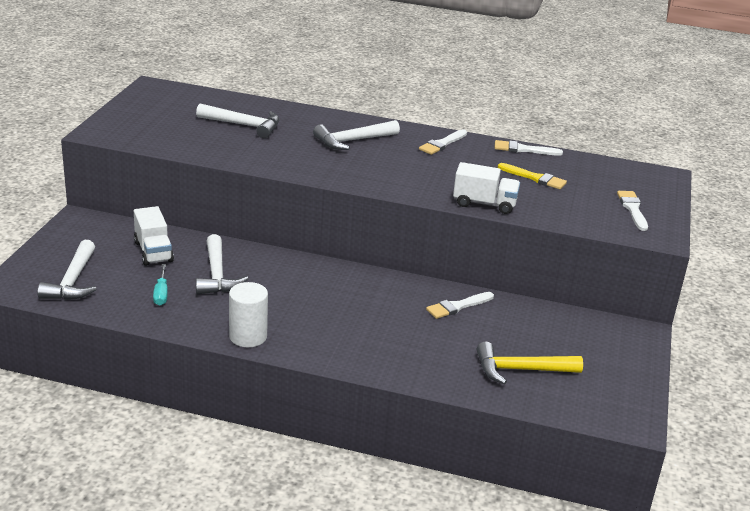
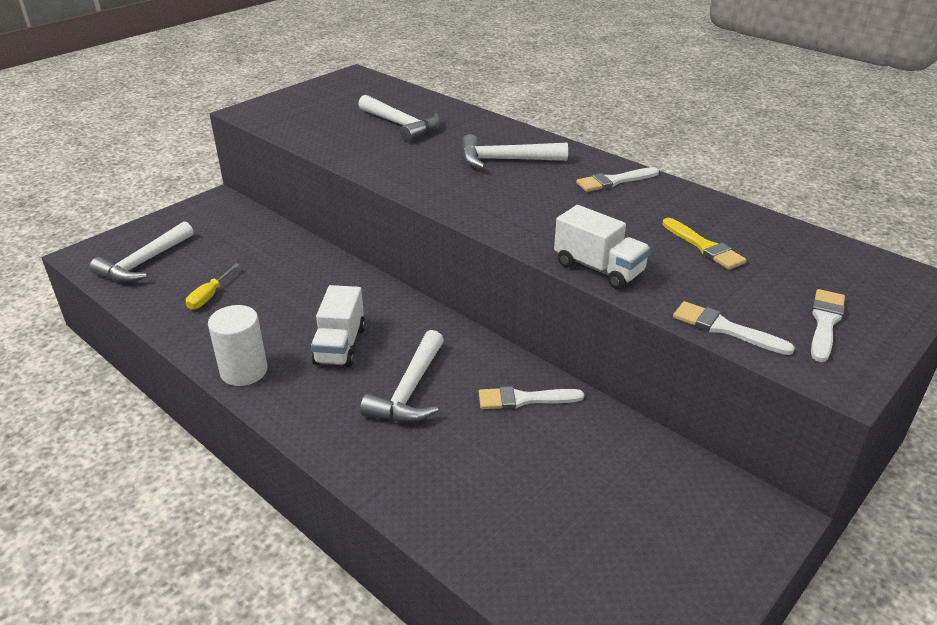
camera: 30 degrees right, 5 degrees up
white truck [134,206,174,266] -> white truck moved to [311,285,365,367]
turquoise screwdriver [153,264,168,306] -> yellow screwdriver [186,263,239,310]
white hammer [196,234,248,295] -> white hammer moved to [360,330,444,423]
yellow hammer [477,342,583,385] -> none
white brush [495,140,563,156] -> white brush moved to [673,301,795,355]

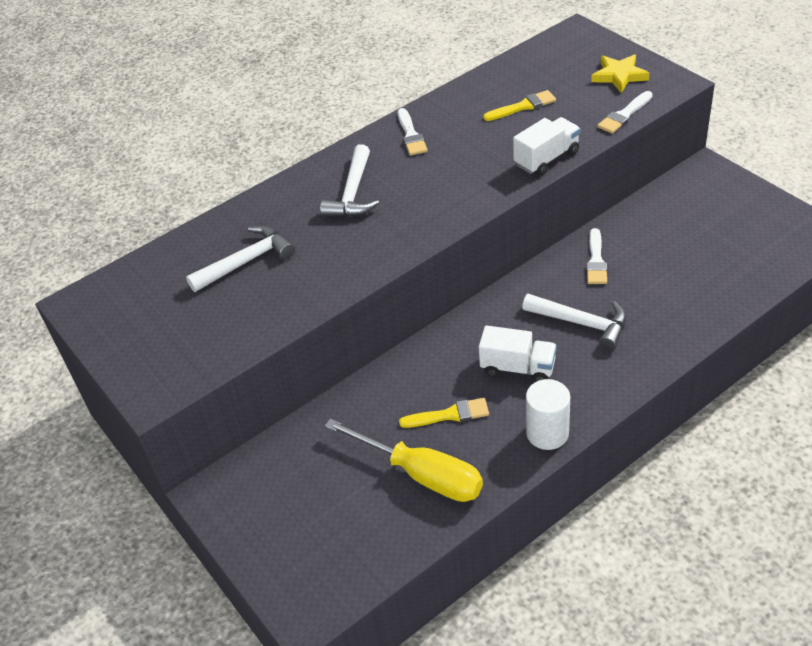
camera: 75 degrees left, 10 degrees up
white hammer [90,221,194,283] -> none
yellow screwdriver [186,263,239,310] -> yellow screwdriver [324,419,483,502], size x2.13
white brush [811,289,845,362] -> yellow star [591,54,650,93]
none -> yellow brush [399,398,489,428]

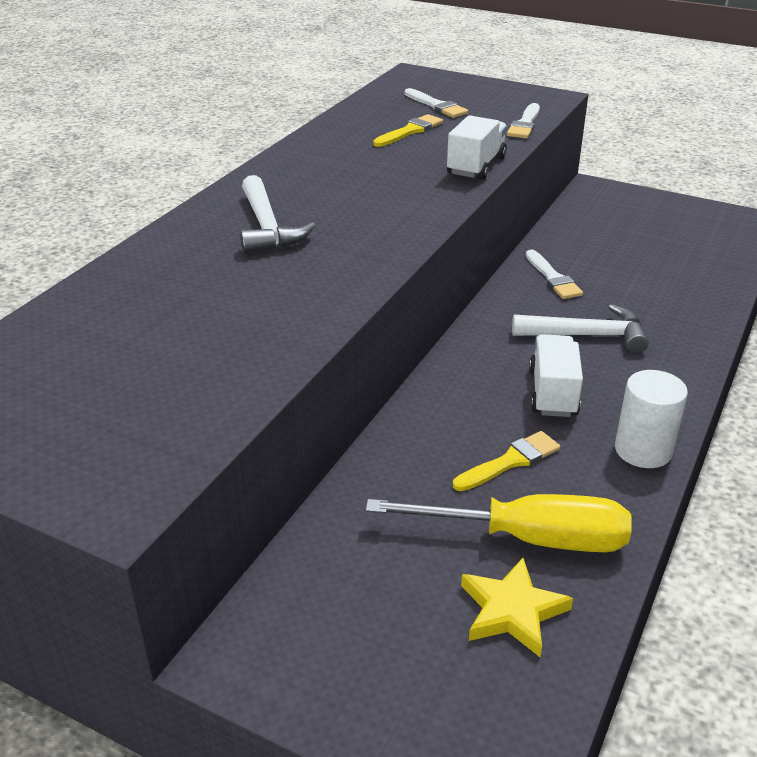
camera: 30 degrees left, 10 degrees down
white hammer [186,225,295,292] -> none
white brush [398,108,428,156] -> white brush moved to [404,88,468,118]
white truck [479,325,557,382] -> white truck turned 75 degrees counterclockwise [529,334,583,417]
yellow star [591,54,650,93] -> yellow star moved to [461,558,573,657]

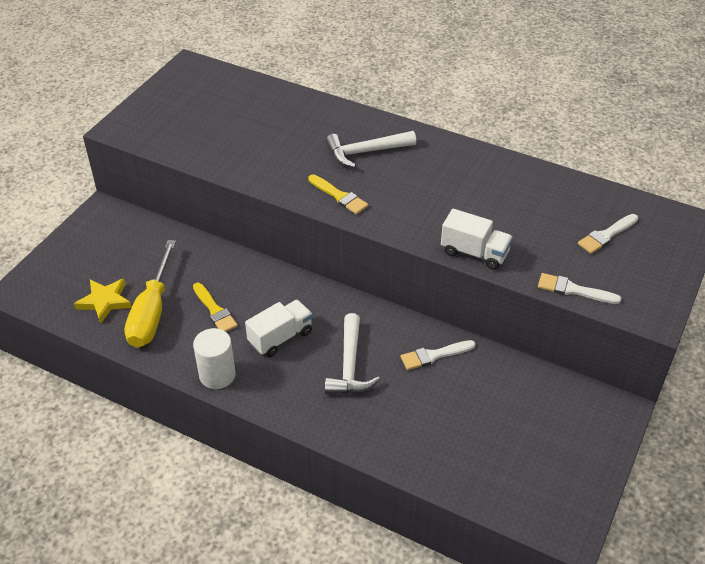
camera: 90 degrees right, 10 degrees up
yellow brush [373,114,443,147] -> yellow brush moved to [308,174,368,214]
white truck [529,334,583,417] -> white truck turned 45 degrees counterclockwise [245,300,313,357]

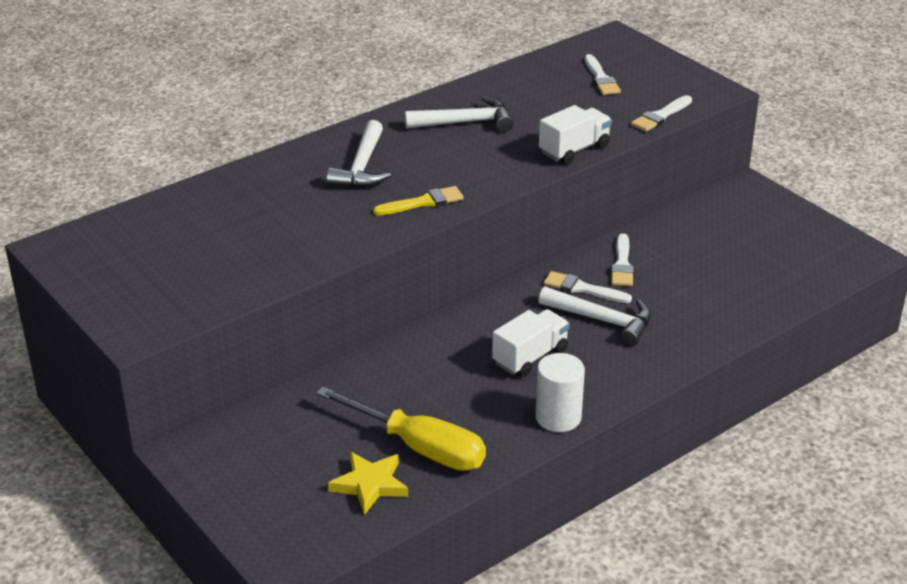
camera: 65 degrees left, 10 degrees down
yellow brush [193,283,238,332] -> none
white truck [245,300,313,357] -> white truck turned 60 degrees clockwise [492,309,570,377]
none -> white hammer [404,96,514,132]
none -> white brush [544,271,632,303]

